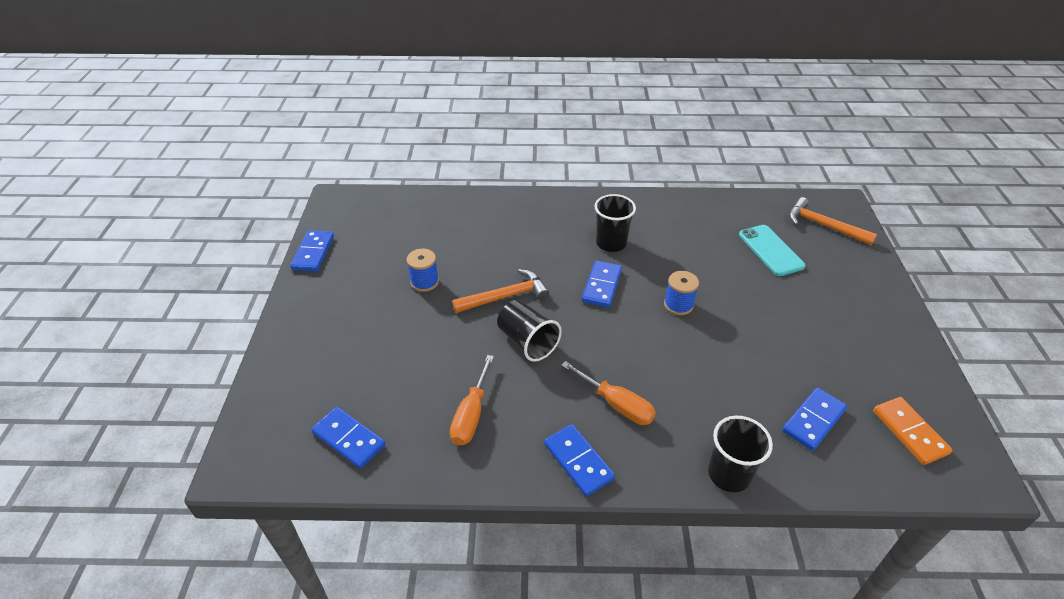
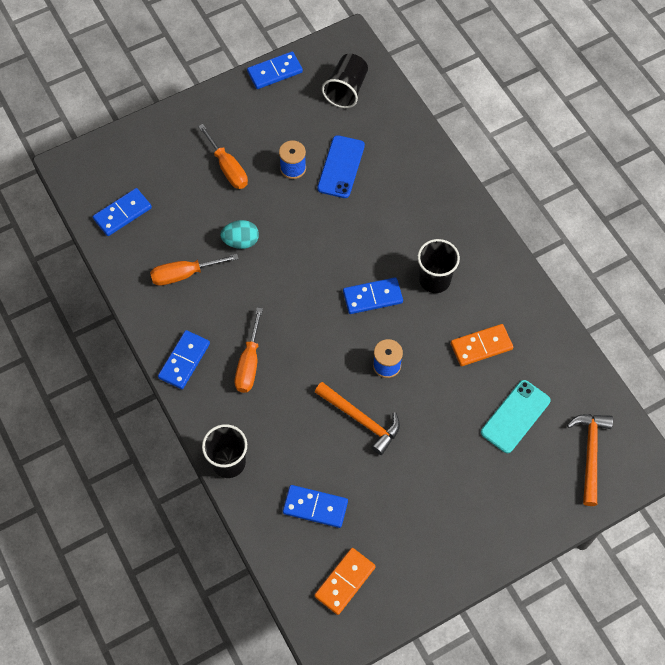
camera: 60 degrees right, 20 degrees up
blue domino [311,407,385,469] -> blue domino turned 45 degrees clockwise [93,188,152,236]
orange hammer [452,269,549,313] -> orange hammer moved to [315,382,400,455]
black cup [497,300,562,362] -> black cup moved to [322,54,368,108]
none -> orange screwdriver [198,124,248,189]
none -> turquoise egg [220,220,259,249]
none -> blue phone [317,135,365,198]
none -> orange domino [451,324,513,366]

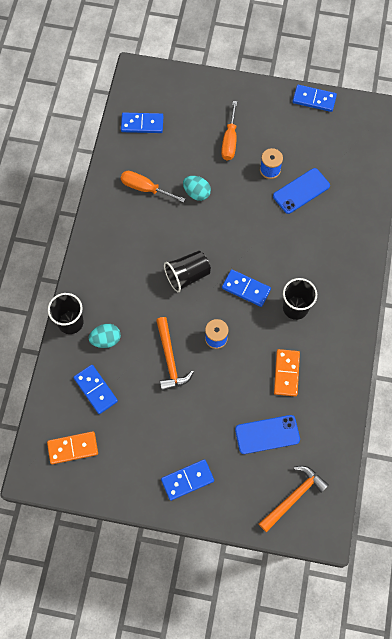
camera: 40 degrees right, 5 degrees up
blue domino [158,330,210,389] -> blue domino moved to [161,459,214,501]
orange screwdriver [235,308,263,393] -> none
black cup [322,54,368,108] -> black cup moved to [164,251,211,292]
orange domino [451,324,513,366] -> orange domino turned 75 degrees clockwise [274,349,300,396]
turquoise phone [481,380,551,453] -> blue phone [235,415,300,454]
none -> turquoise egg [89,324,121,348]

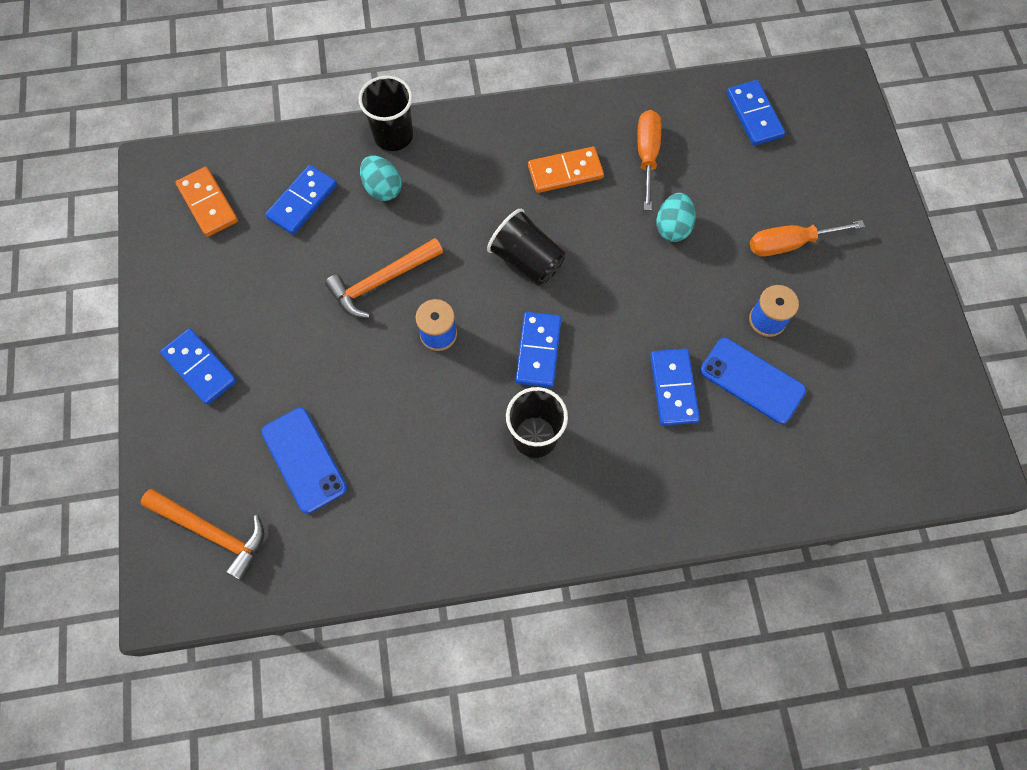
camera: 70 degrees right, 0 degrees up
orange domino [274,349,300,396] -> orange domino moved to [528,147,604,193]
blue domino [293,85,337,112] -> blue domino moved to [650,349,700,426]

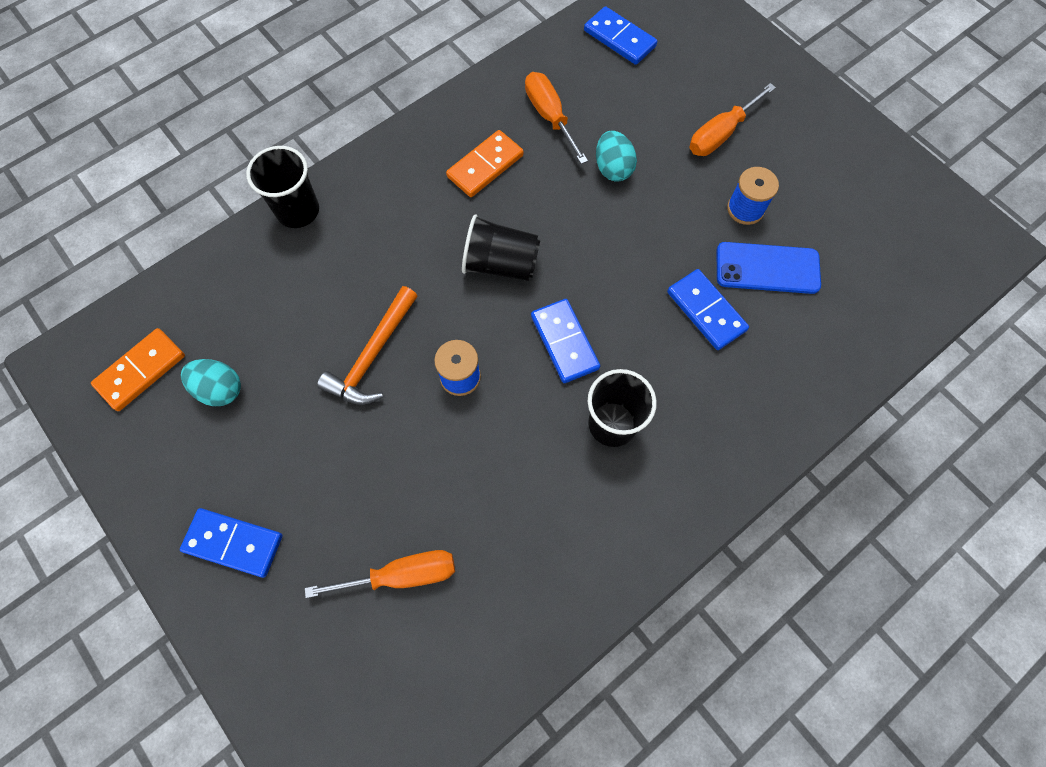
camera: 30 degrees left, 0 degrees up
orange hammer [140,489,264,581] -> none
orange domino [175,167,238,237] -> orange domino turned 75 degrees counterclockwise [91,328,185,411]
blue phone [261,408,347,513] -> orange screwdriver [305,550,455,598]
blue domino [265,165,337,235] -> none
turquoise egg [360,155,402,201] -> turquoise egg moved to [181,359,241,406]

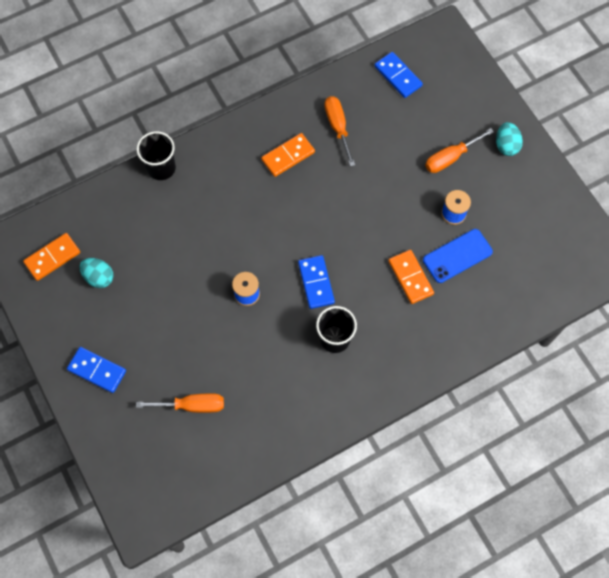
camera: 10 degrees right, 0 degrees up
orange hammer [317,286,418,405] -> none
black cup [462,214,540,281] -> none
turquoise egg [596,130,637,182] -> turquoise egg moved to [496,122,523,156]
blue domino [667,269,749,350] -> orange domino [388,250,434,304]
blue phone [717,242,821,294] -> blue phone turned 45 degrees counterclockwise [423,229,493,283]

